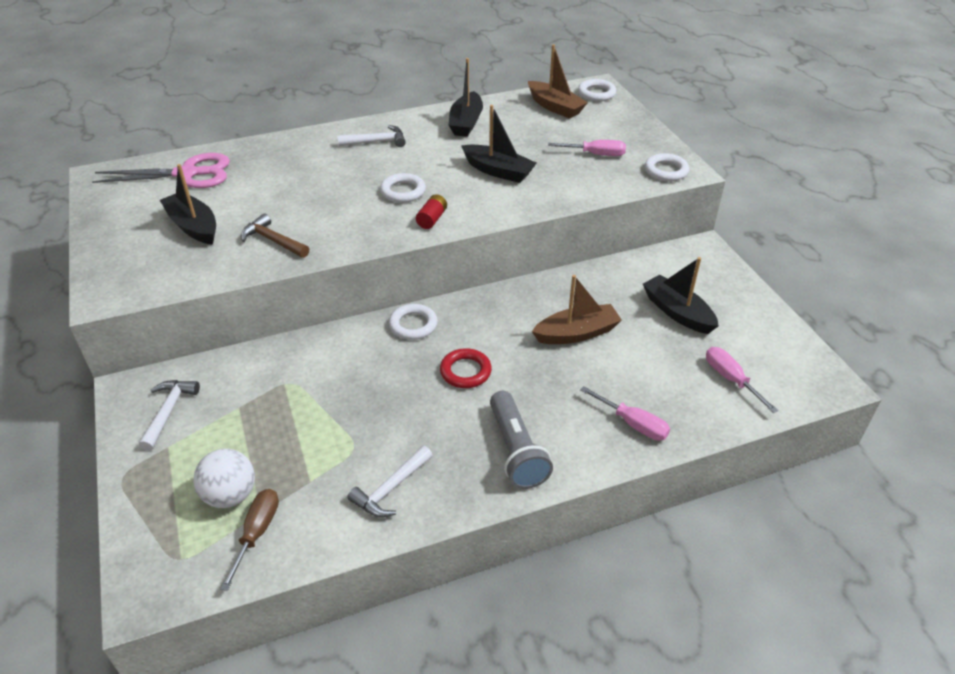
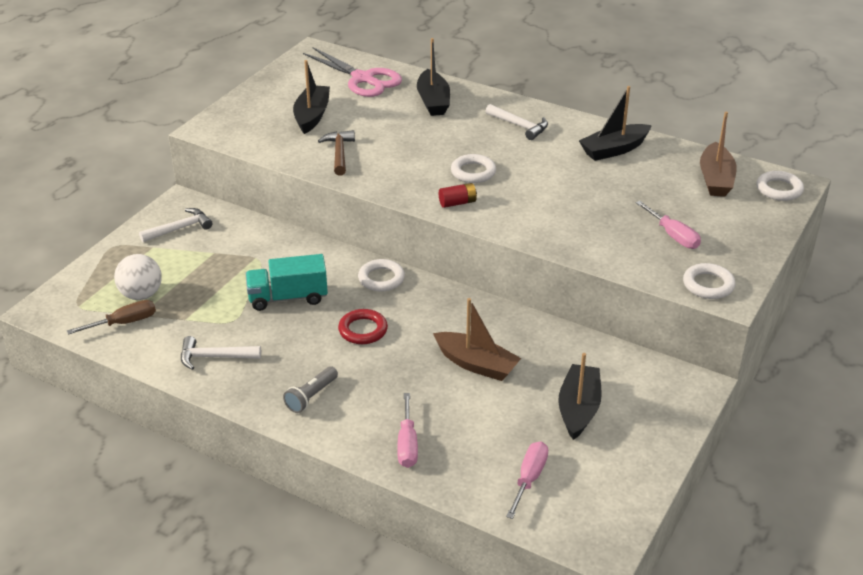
camera: 50 degrees right, 5 degrees down
black boat [461,105,536,183] -> black boat moved to [417,38,450,116]
grey flashlight [490,391,553,489] -> grey flashlight [283,366,338,413], size x0.63
none -> turquoise truck [246,254,328,311]

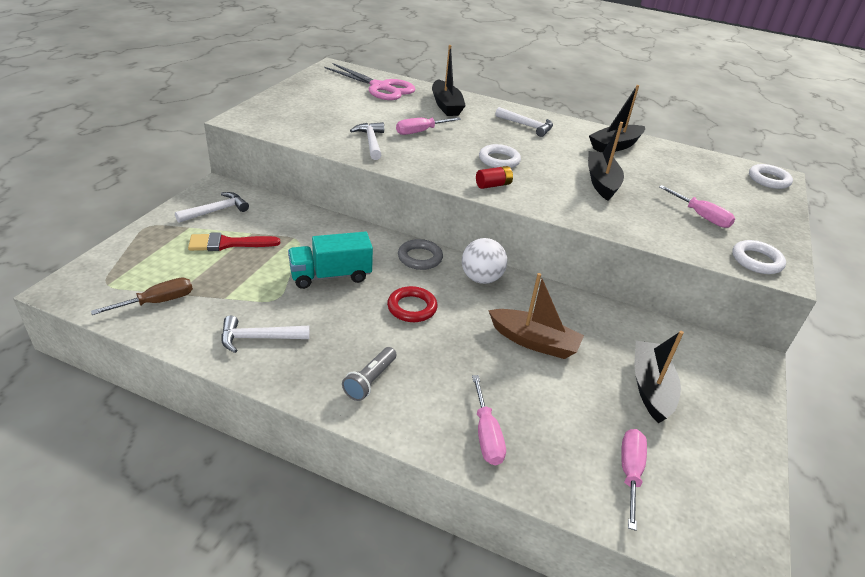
camera: 10 degrees left, 0 degrees up
white ball [114,254,162,300] -> white ball moved to [462,238,507,284]
black boat [293,60,330,134] -> black boat moved to [588,122,624,201]
brown hammer [318,130,355,176] -> white hammer [350,122,384,160]
white ring [358,259,405,292] -> grey ring [398,239,443,270]
brown boat [700,112,737,197] -> none
none -> red brush [188,232,280,251]
none -> pink screwdriver [396,117,461,135]

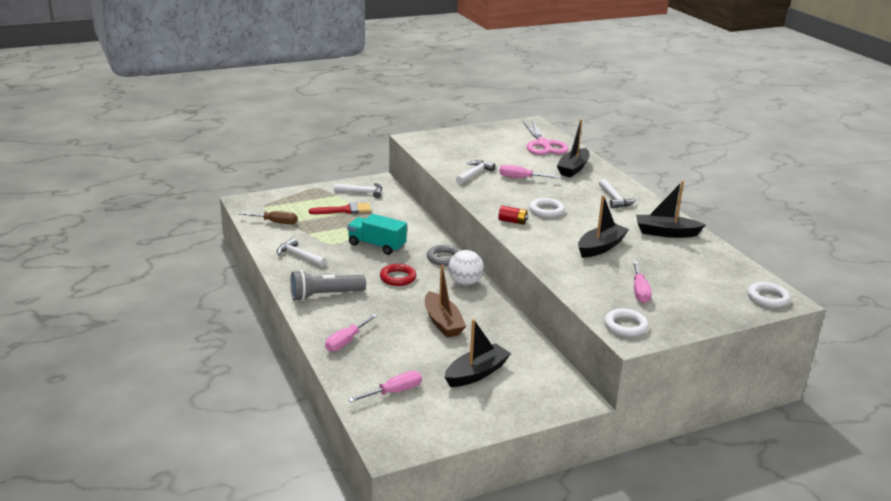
camera: 45 degrees right, 10 degrees down
red brush [188,232,280,251] -> red brush turned 135 degrees clockwise [309,203,371,214]
grey flashlight [342,347,396,401] -> grey flashlight [290,270,366,301], size x1.60

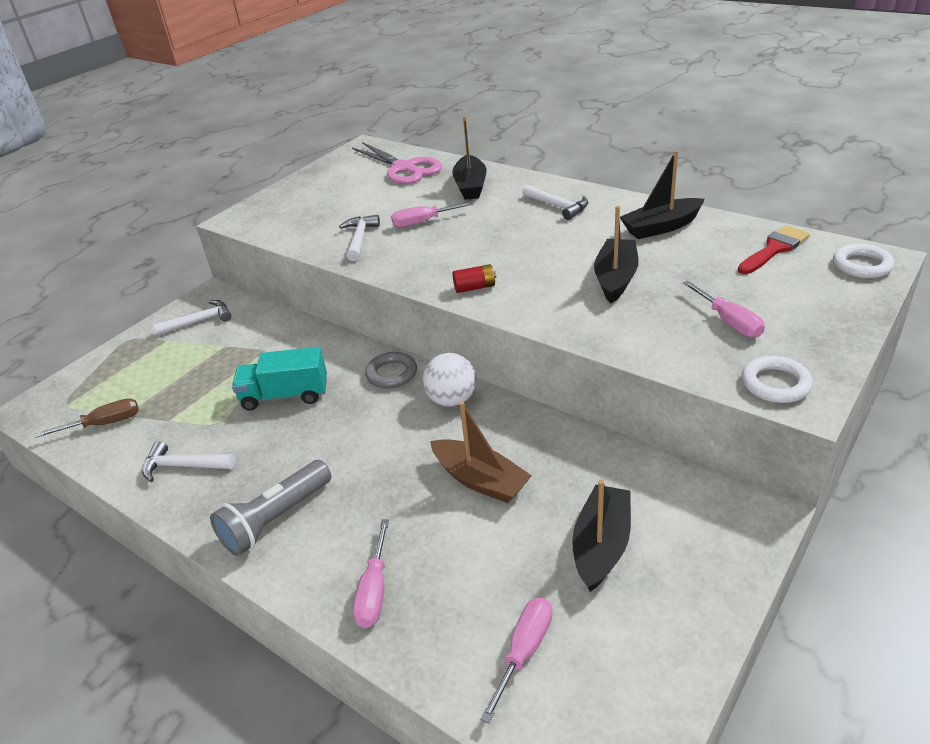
camera: 25 degrees left, 10 degrees up
red brush [309,203,371,214] -> red brush moved to [738,225,810,274]
red ring [380,264,417,286] -> none
white ring [529,198,565,218] -> none

